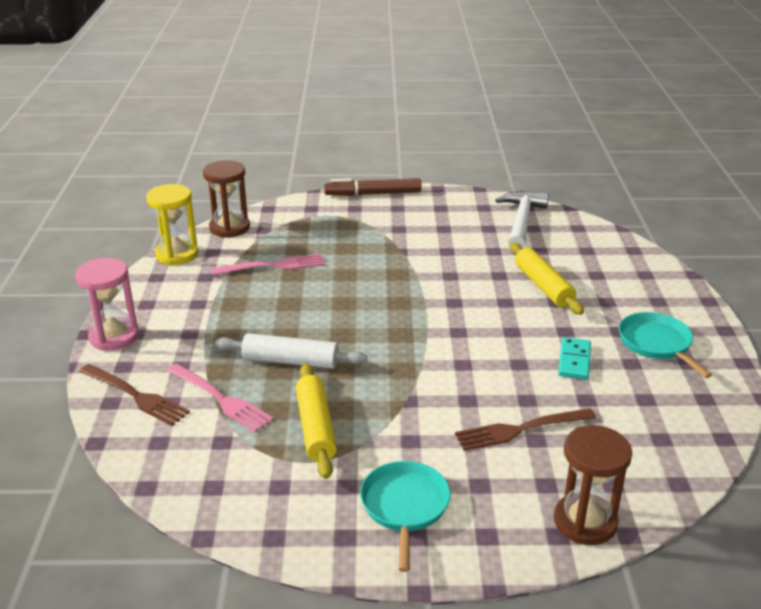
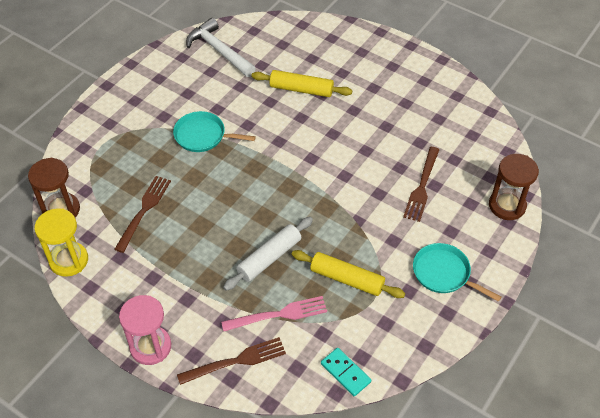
camera: 55 degrees left, 20 degrees up
pink fork [211,254,325,276] -> brown fork [114,176,171,253]
brown marker [324,178,422,196] -> none
turquoise domino [558,337,591,379] -> turquoise domino moved to [321,348,371,396]
turquoise pan [619,312,712,378] -> turquoise pan moved to [173,111,256,152]

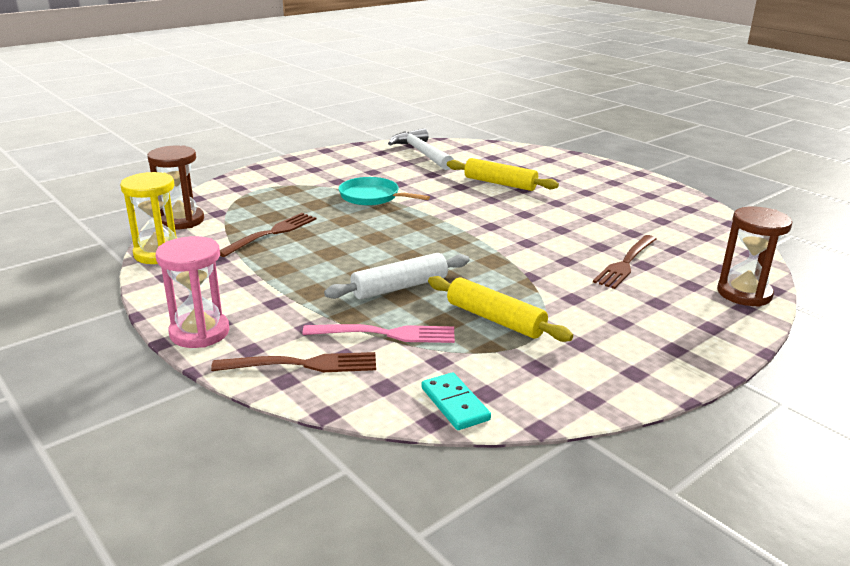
camera: 15 degrees right, 25 degrees down
turquoise pan [413,243,501,302] -> none

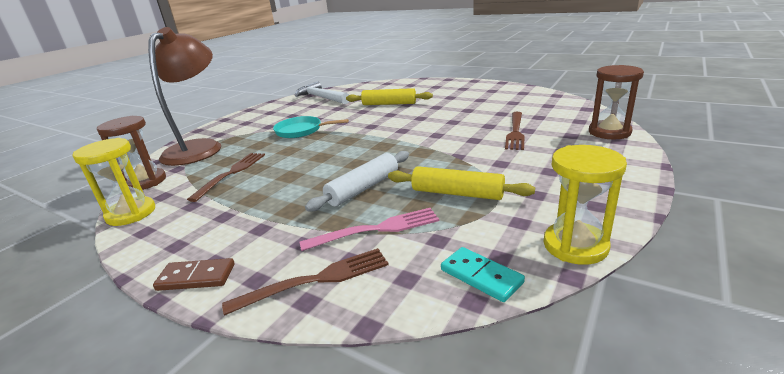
camera: 15 degrees left, 0 degrees up
pink hourglass [156,236,229,348] -> brown domino [153,258,235,291]
none -> brown lamp [148,27,221,166]
none -> yellow hourglass [544,145,627,265]

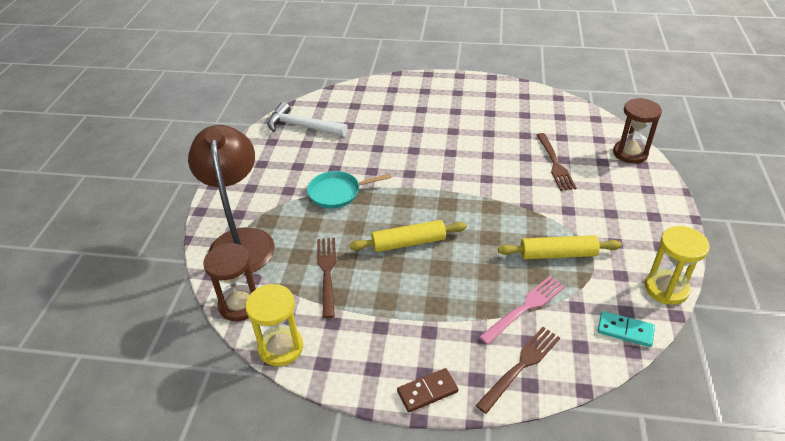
camera: 25 degrees left, 15 degrees up
white rolling pin [305,151,409,211] -> none
yellow rolling pin [346,88,433,105] -> yellow rolling pin moved to [350,220,467,252]

